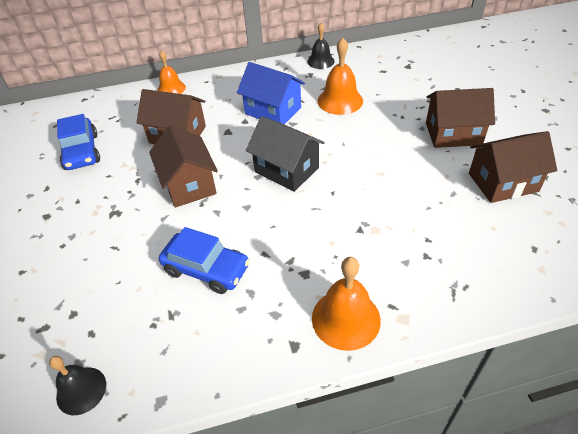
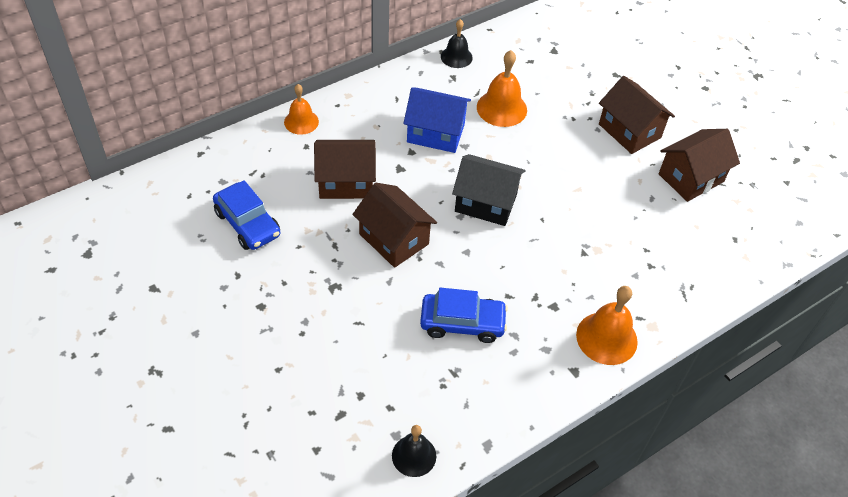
camera: 25 degrees left, 5 degrees up
brown house [426,88,495,148] -> brown house turned 75 degrees clockwise [599,76,675,154]

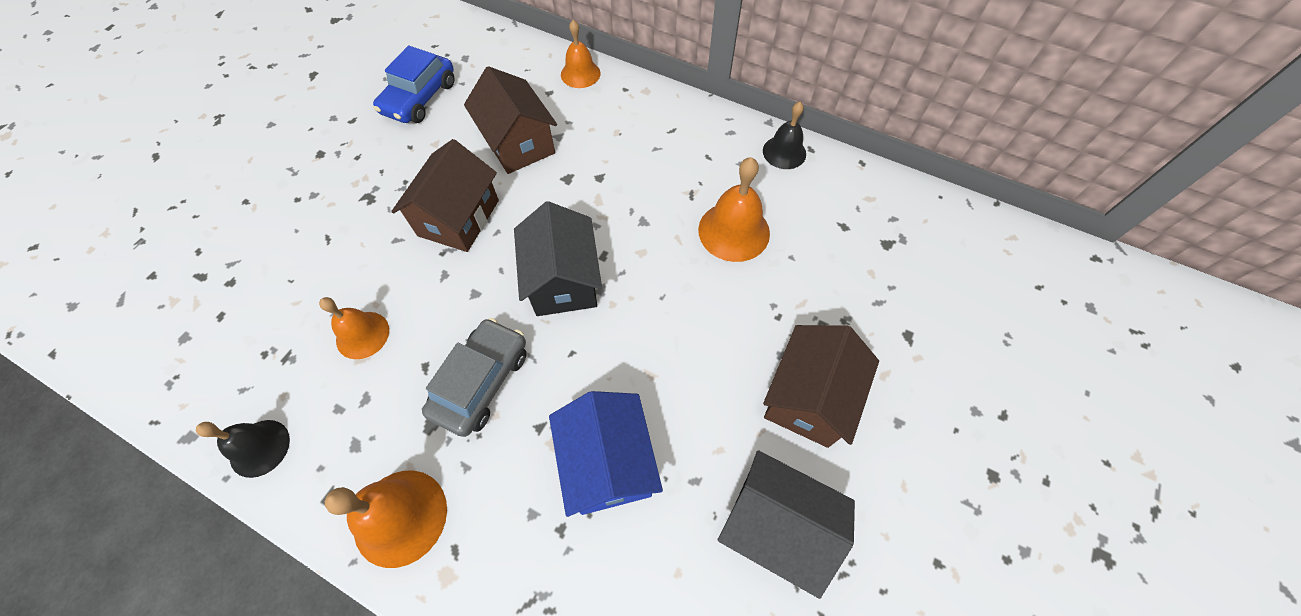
camera: 65 degrees right, 10 degrees up
black bell [392,425,436,477] -> black bell moved to [196,420,290,478]
blue house [403,87,471,153] -> blue house moved to [549,391,663,517]
blue car [420,288,508,343] -> orange bell [319,297,389,359]
brown house [659,129,740,202] -> black house [718,450,855,599]
none -> grey car [422,318,527,437]

